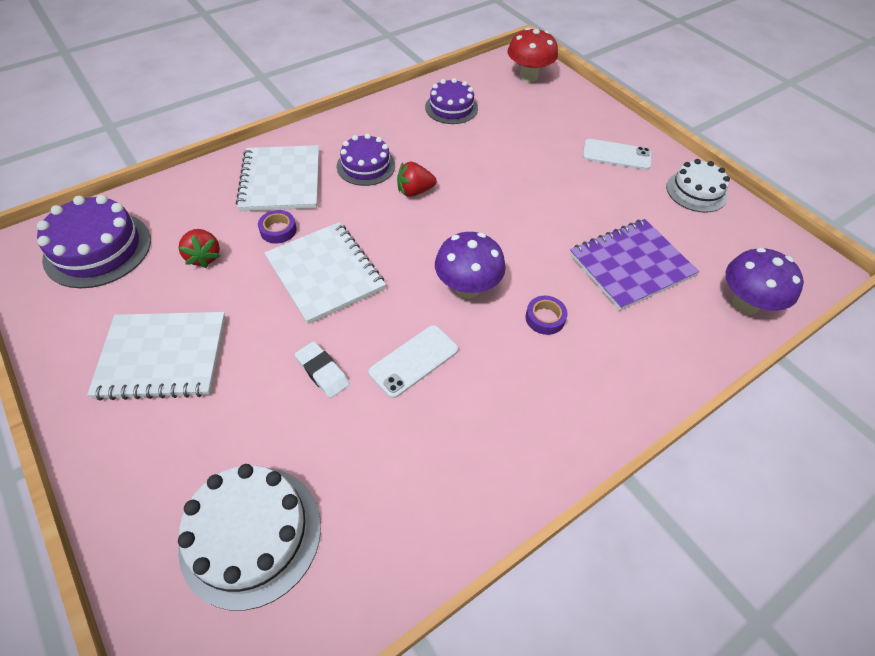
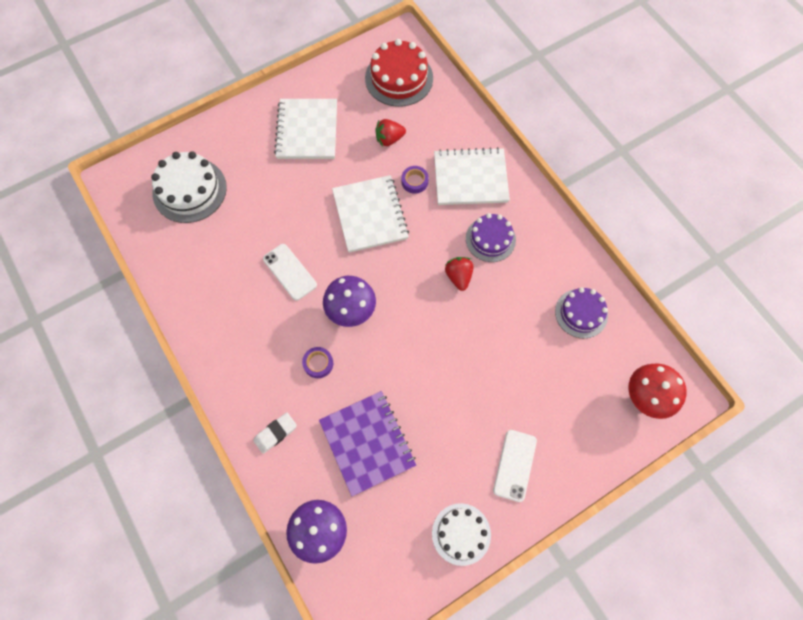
camera: 95 degrees right, 15 degrees up
purple cake [37,195,151,288] -> red cake [365,39,433,107]
white notebook [264,222,386,324] -> white notebook turned 75 degrees counterclockwise [332,175,409,253]
white eraser [295,341,350,398] -> white eraser moved to [253,412,297,454]

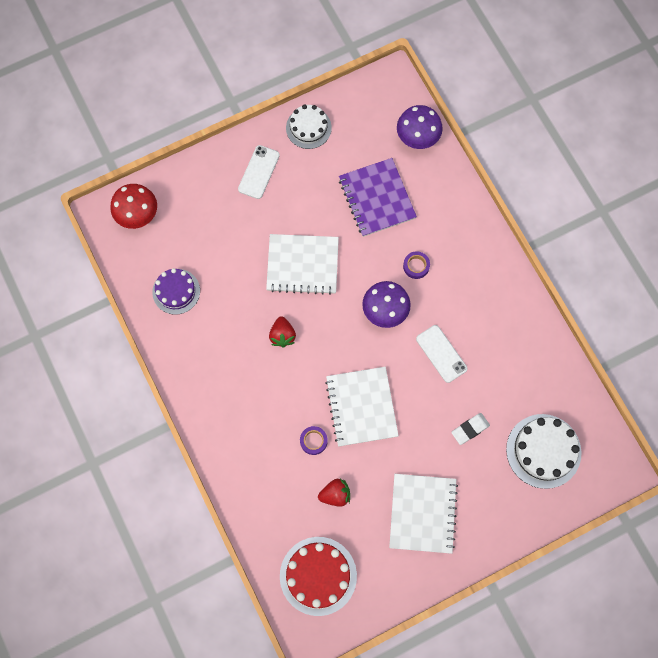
camera: 175 degrees left, 5 degrees up
white eraser [253,412,297,454] -> white eraser moved to [451,413,490,445]
white notebook [434,147,510,205] -> white notebook moved to [266,234,339,295]
purple cake [466,213,516,262] -> none

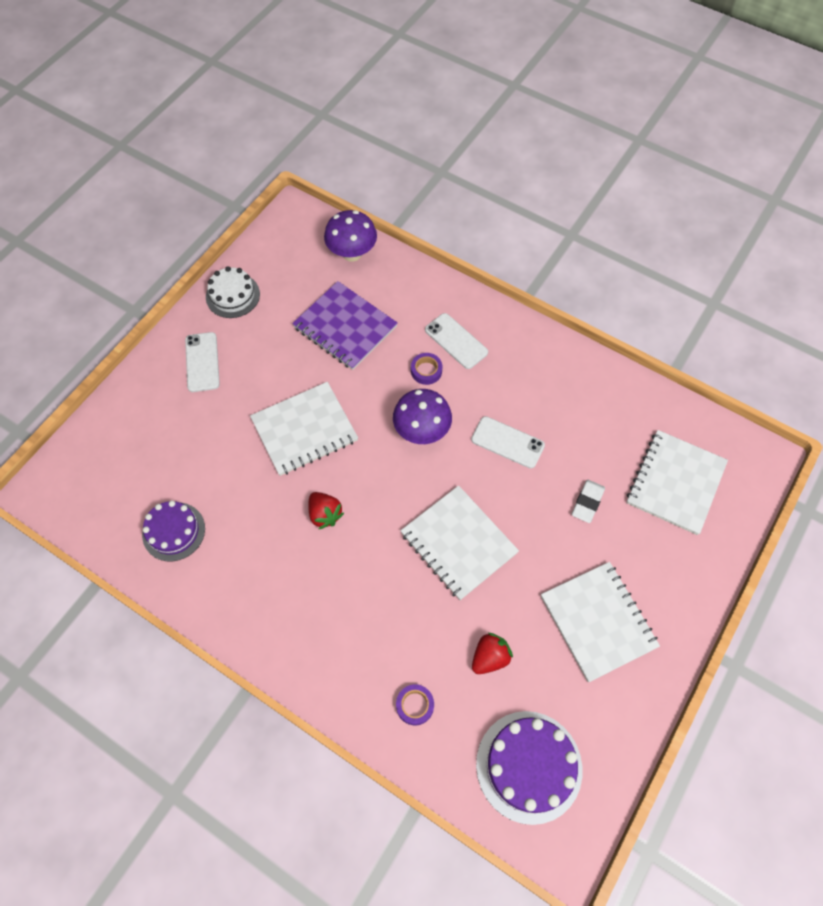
camera: 30 degrees left, 10 degrees down
red mushroom [110,184,157,229] -> none
red cake [280,537,357,616] -> purple cake [476,711,582,825]
purple tape [300,426,328,455] -> purple tape moved to [396,684,434,725]
white cake [506,414,582,489] -> white notebook [627,430,728,535]
none -> white phone [425,313,488,369]

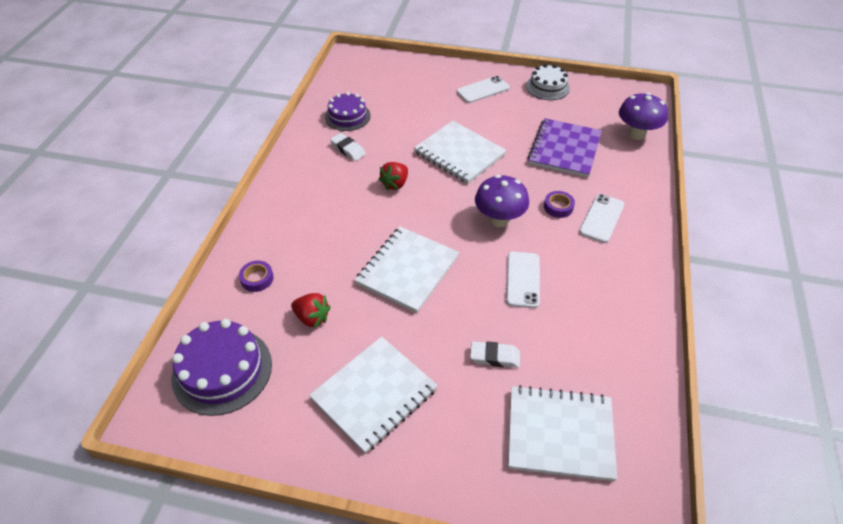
camera: 70 degrees right, 15 degrees down
none -> white eraser [330,133,366,161]

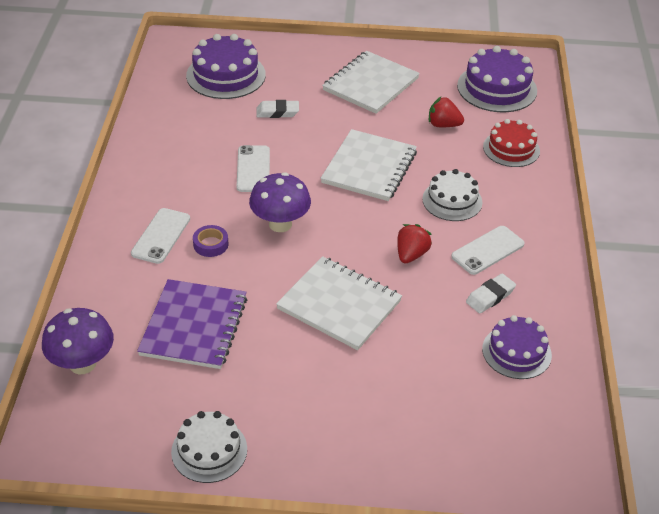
camera: 170 degrees right, 5 degrees down
purple tape [239,261,274,292] -> red cake [483,119,540,167]
white eraser [330,133,366,161] -> white eraser turned 75 degrees counterclockwise [466,274,516,313]
white phone [457,76,510,103] -> white phone moved to [451,226,524,275]
white notebook [508,385,617,481] -> purple cake [186,34,266,99]
none -> white cake [422,169,483,221]

